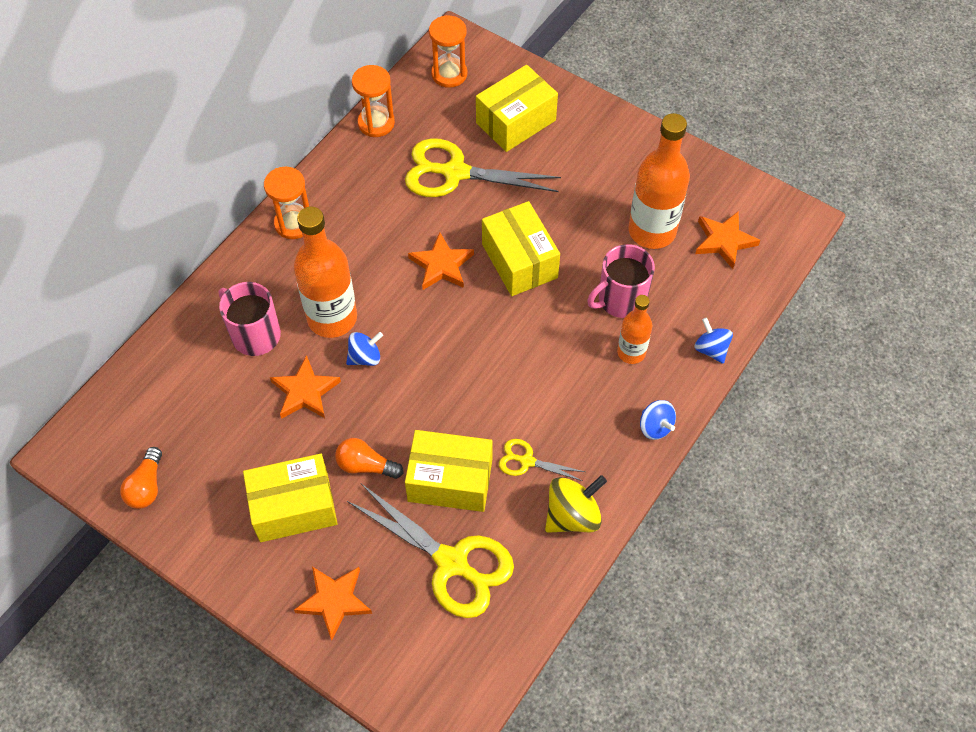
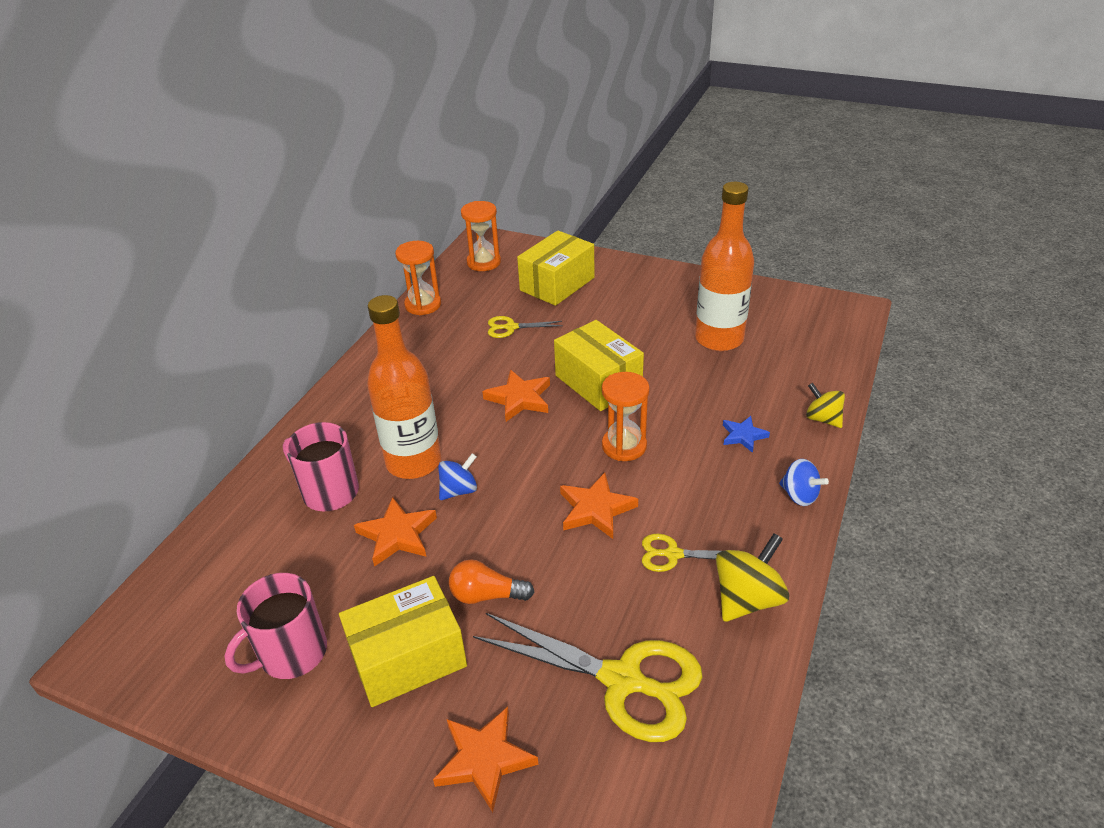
camera: 10 degrees left, 20 degrees down
orange light bulb [120,447,162,509] -> none
orange hourglass [264,167,309,239] -> orange hourglass moved to [602,372,650,461]
yellow scissors [405,138,561,197] -> yellow scissors [488,316,563,338], size x0.49
yellow box [405,430,493,512] -> none
pink mug [587,244,655,318] -> pink mug moved to [224,573,327,679]
orange bottle [617,295,652,364] -> blue star [723,416,770,453]
orange star [695,212,760,269] -> orange star moved to [560,473,638,539]
blue spinning top [695,318,733,364] -> yellow spinning top [806,383,845,428]

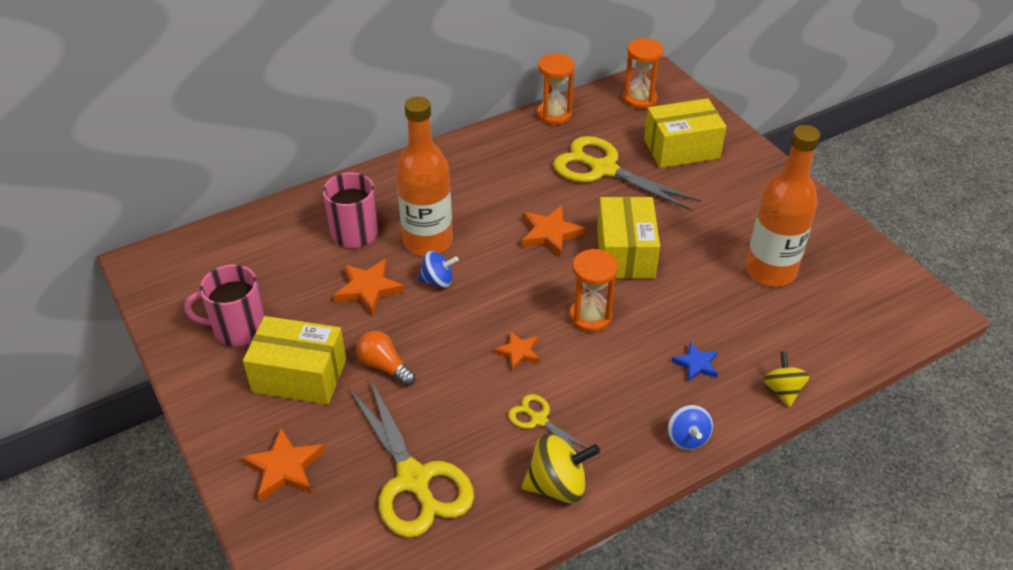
camera: 35 degrees right, 5 degrees up
yellow scissors [488,316,563,338] -> yellow scissors [553,136,701,211], size x2.04
orange star [560,473,638,539] -> orange star [494,331,540,371], size x0.64

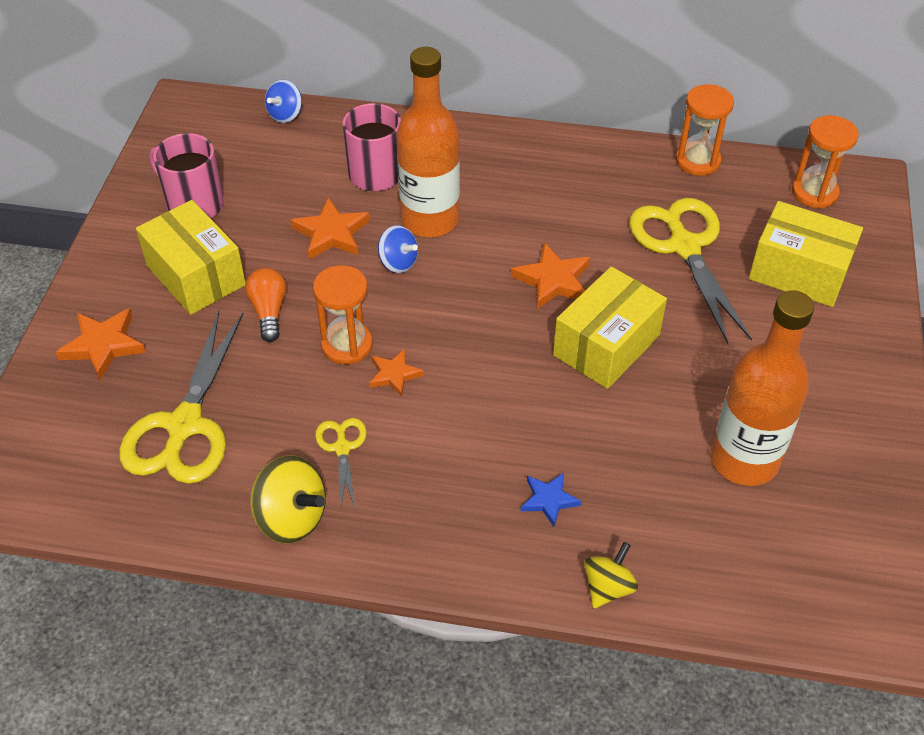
camera: 40 degrees right, 5 degrees up
orange hourglass [569,249,618,333] -> orange hourglass moved to [313,265,373,365]
blue spinning top [668,405,713,450] -> blue spinning top moved to [265,80,302,123]

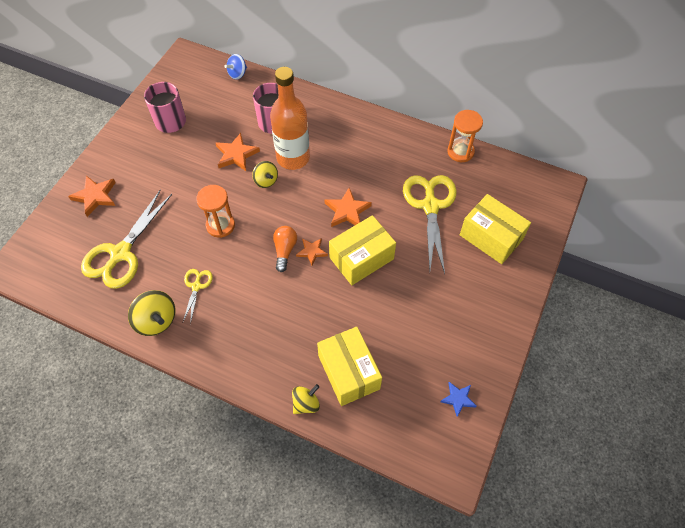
camera: 15 degrees right, 10 degrees up
yellow box [136,200,246,315] -> yellow box moved to [317,327,382,406]
orange light bulb [245,268,287,342] -> orange light bulb moved to [273,226,297,272]
orange star [369,349,424,397] -> orange star moved to [296,238,328,265]
blue spinning top [378,225,418,273] -> yellow spinning top [252,161,278,188]
blue star [520,473,581,527] -> blue star moved to [440,382,477,417]
orange bottle [711,291,814,486] -> none
orange hourglass [792,115,859,209] -> none

